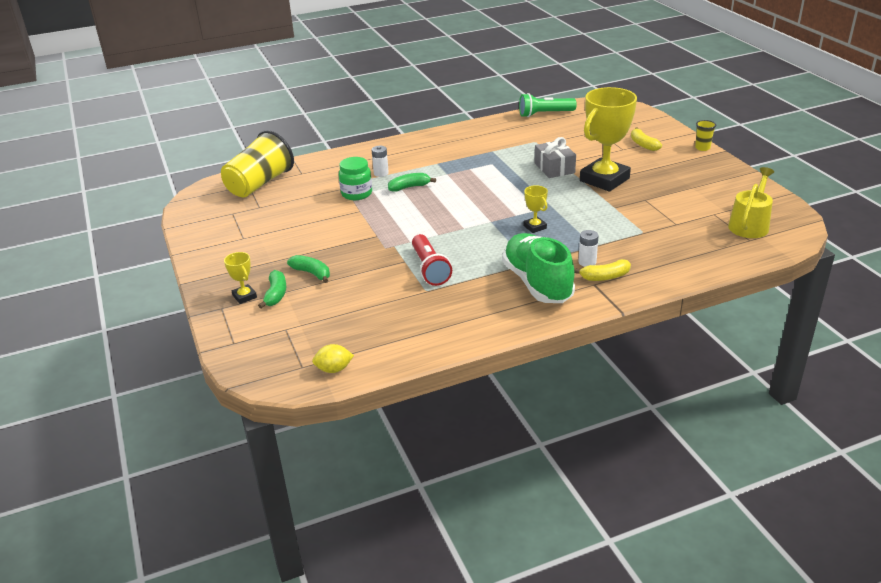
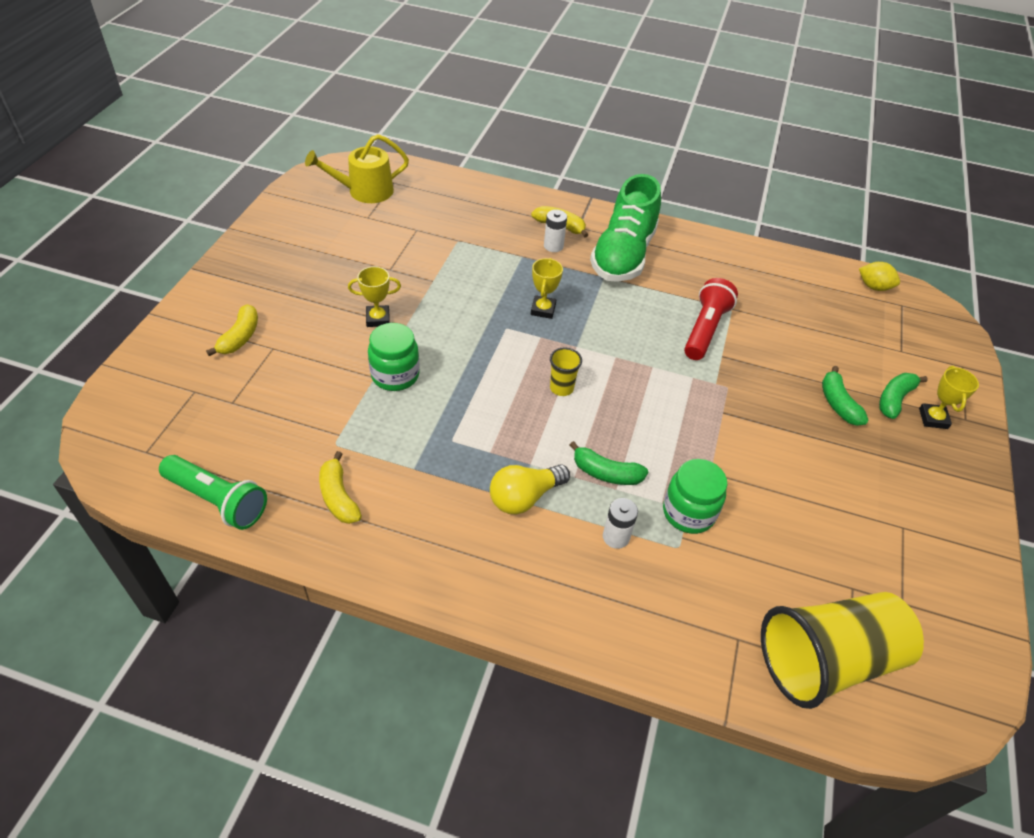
camera: 145 degrees left, 15 degrees up
grey gift [535,137,576,178] -> green jar [368,323,420,391]
yellow trophy [580,87,637,192] -> yellow trophy [348,266,401,327], size x0.43
yellow cup [695,120,716,151] -> yellow cup moved to [550,348,582,396]
none -> yellow banana [319,451,362,524]
none -> yellow light bulb [490,464,570,514]

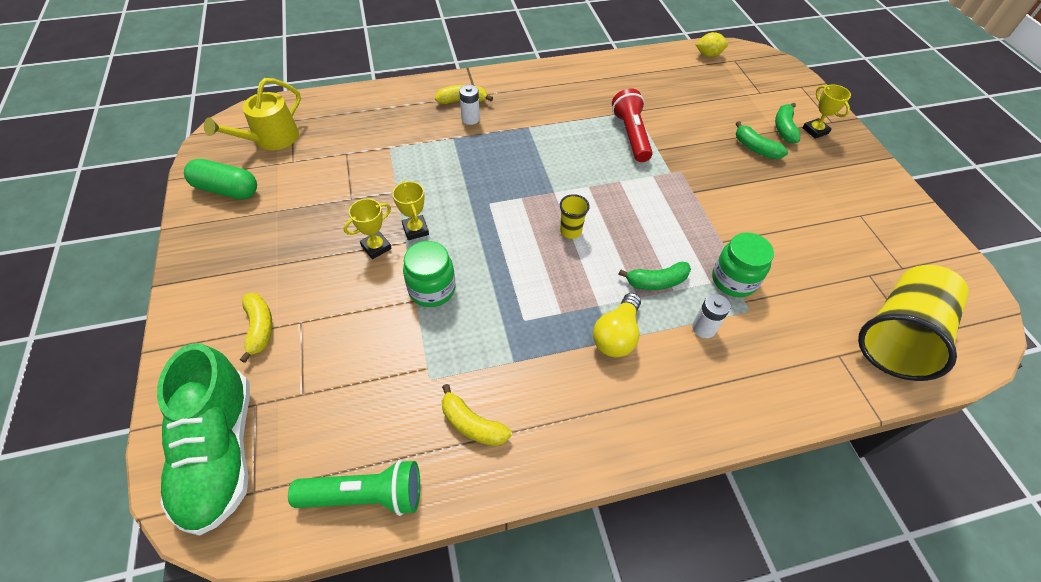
camera: 30 degrees left, 5 degrees up
yellow trophy [531,258,563,319] -> yellow trophy moved to [392,181,429,240]
green shoe [590,174,661,282] -> green shoe moved to [157,343,250,536]
none -> green capsule [184,159,257,199]

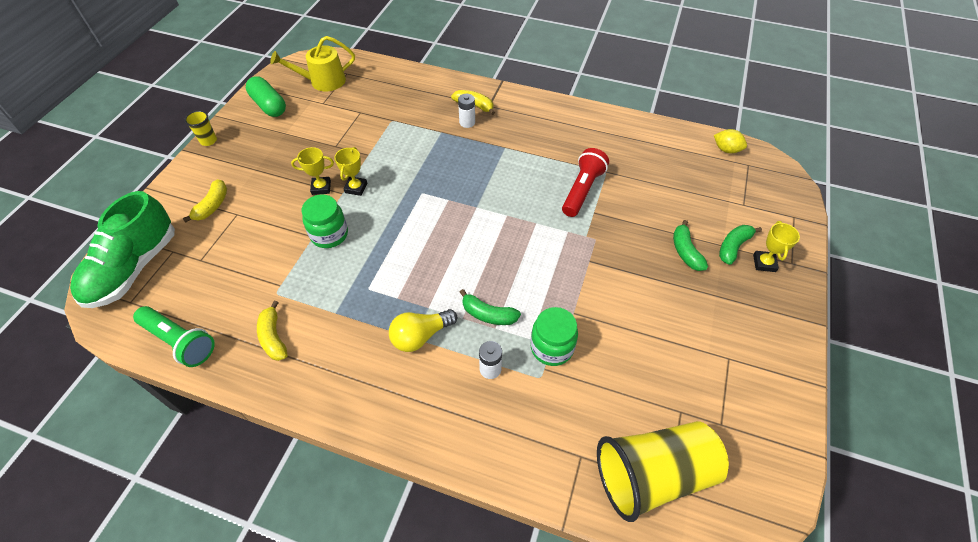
camera: 35 degrees right, 0 degrees up
yellow cup [560,194,590,239] -> yellow cup moved to [184,110,217,146]

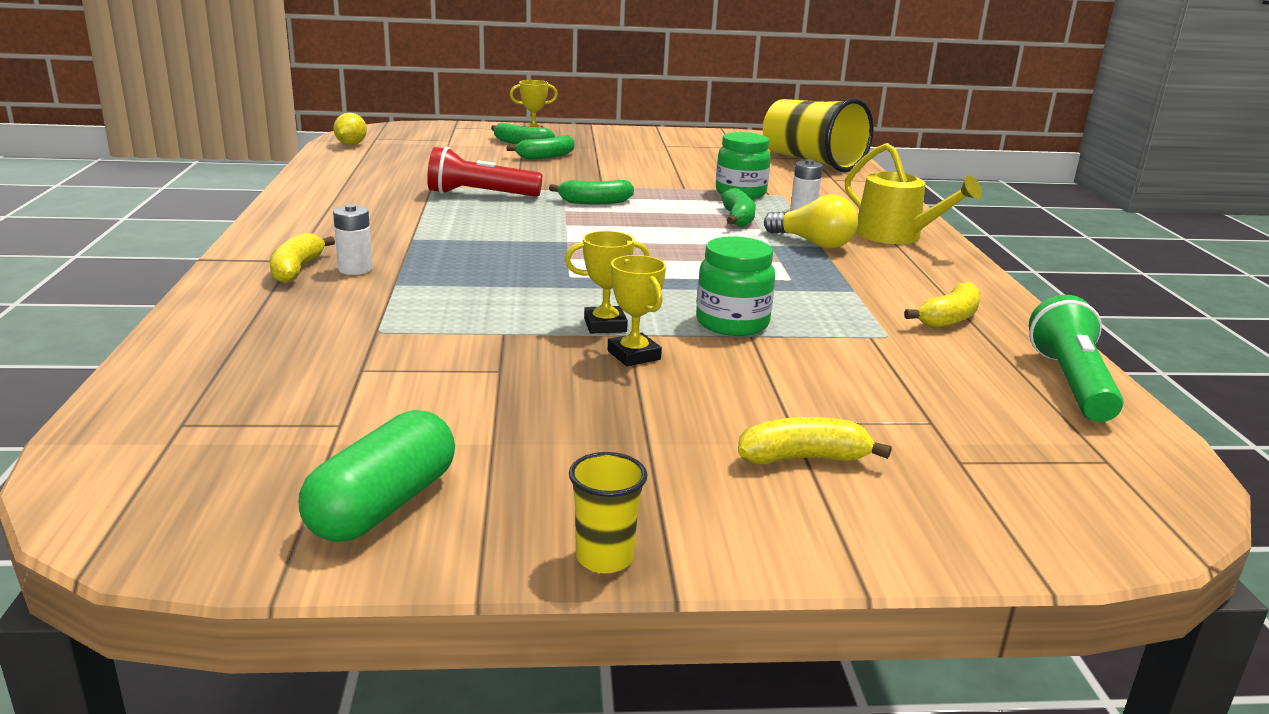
camera: 115 degrees left, 30 degrees down
green shoe [70,191,175,308] -> none
yellow watering can [270,36,355,91] -> yellow watering can moved to [845,143,982,244]
none -> green banana [549,180,634,204]

